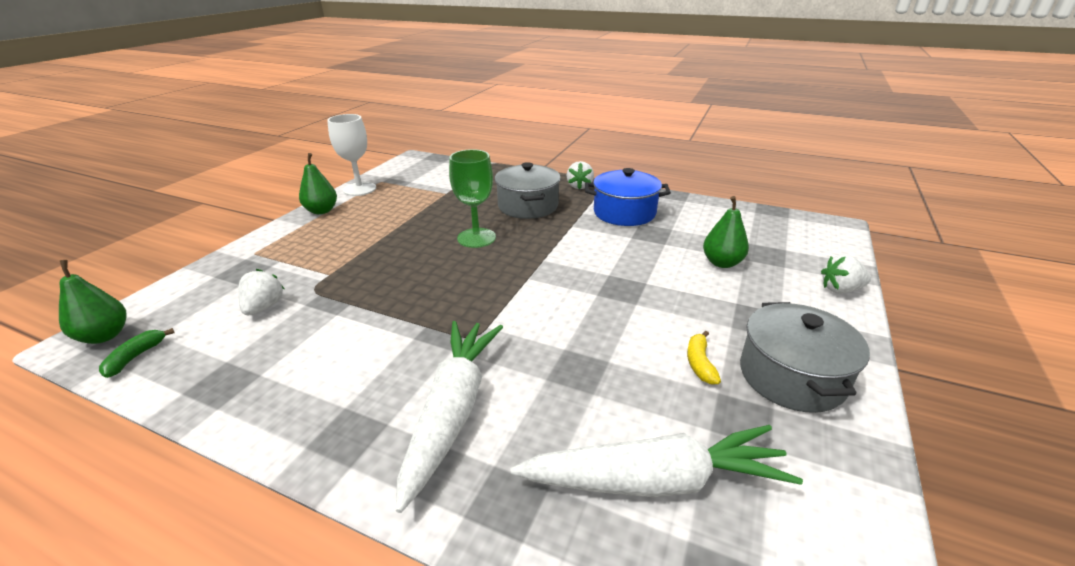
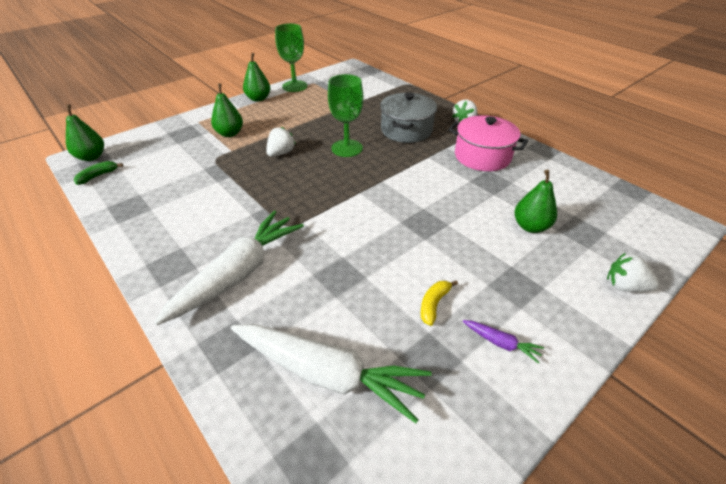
camera: 25 degrees right, 10 degrees up
white strawberry [238,269,284,315] -> white strawberry moved to [266,127,296,157]
white goblet [327,114,376,196] -> green goblet [275,23,308,92]
blue pot [585,168,671,226] -> pink pot [448,115,528,171]
grey pot [740,302,870,413] -> purple carrot [463,320,544,364]
none -> green pear [211,83,243,137]

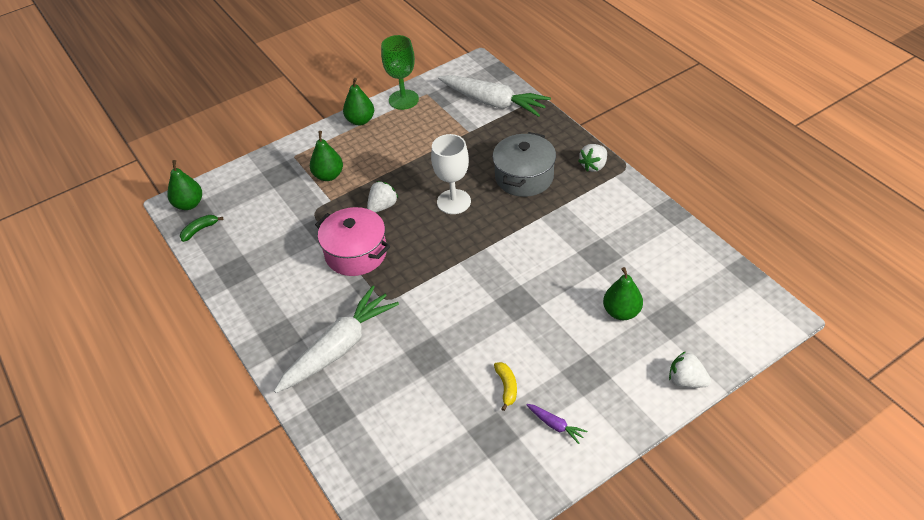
camera: 10 degrees right, 5 degrees up
white carrot [231,324,432,423] -> white carrot moved to [438,75,551,117]
green goblet [328,74,363,157] -> white goblet [431,134,471,214]
yellow banana [421,280,458,326] -> yellow banana turned 135 degrees clockwise [494,362,517,411]
pink pot [448,115,528,171] -> pink pot moved to [315,207,390,276]

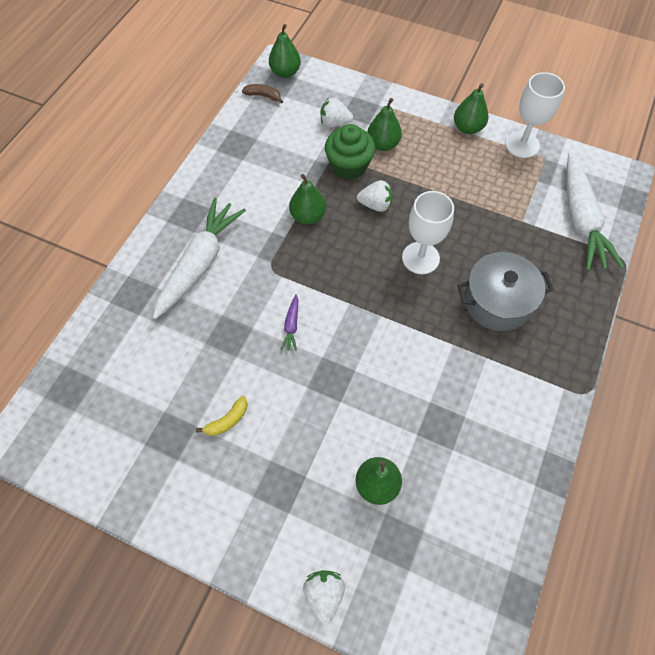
camera: 55 degrees right, 15 degrees up
green banana [180,215,223,242] -> brown banana [242,84,283,104]
white carrot [274,285,399,393] -> white carrot turned 75 degrees counterclockwise [153,198,246,319]
pink pot [315,207,390,276] -> green pear [289,174,326,225]
green goblet [381,35,419,110] -> white goblet [505,72,565,158]
purple carrot [526,404,588,444] -> purple carrot moved to [280,294,298,351]
white strawberry [578,144,607,172] -> white strawberry moved to [321,97,353,127]
none -> green cupcake [325,124,375,179]

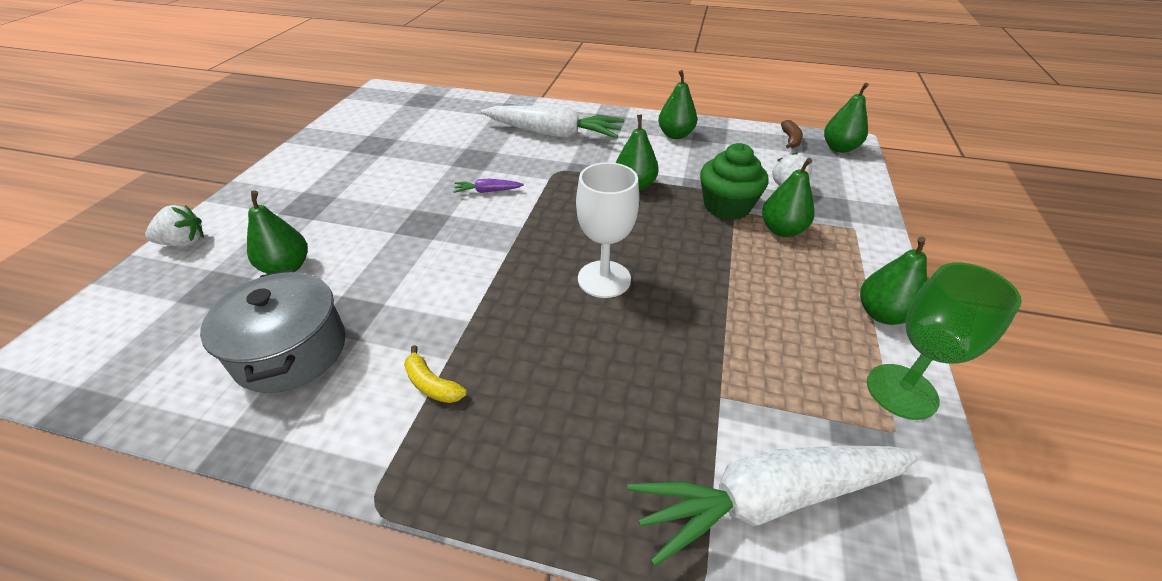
camera: 80 degrees right, 20 degrees down
yellow banana [196,396,247,436] -> yellow banana moved to [404,345,467,403]
white strawberry [357,180,393,212] -> none
grey pot [457,252,554,331] -> grey pot moved to [200,269,346,393]
white goblet [505,72,565,158] -> green goblet [867,263,1022,420]
none -> green pear [658,70,697,139]

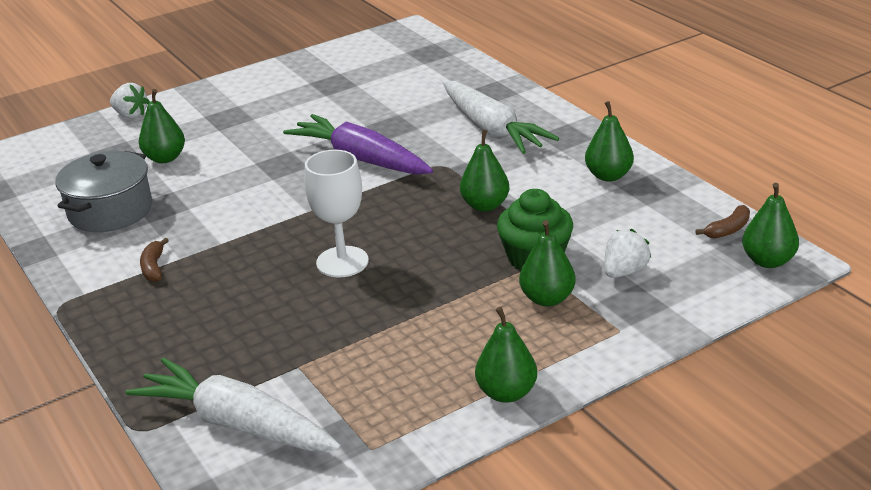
camera: 45 degrees right, 10 degrees down
yellow banana [404,345,467,403] -> brown banana [140,238,169,282]
purple carrot [454,179,524,193] -> purple carrot [283,114,433,175], size x2.45
green goblet [867,263,1022,420] -> none

